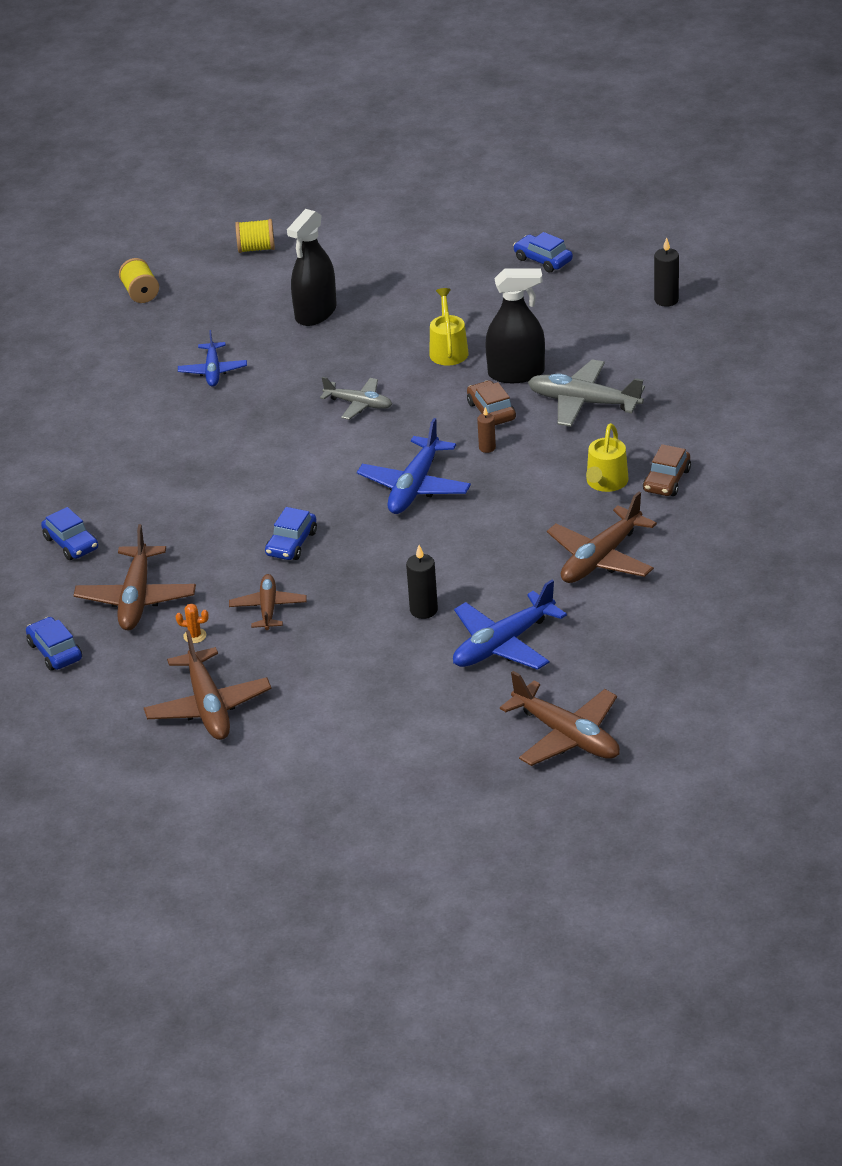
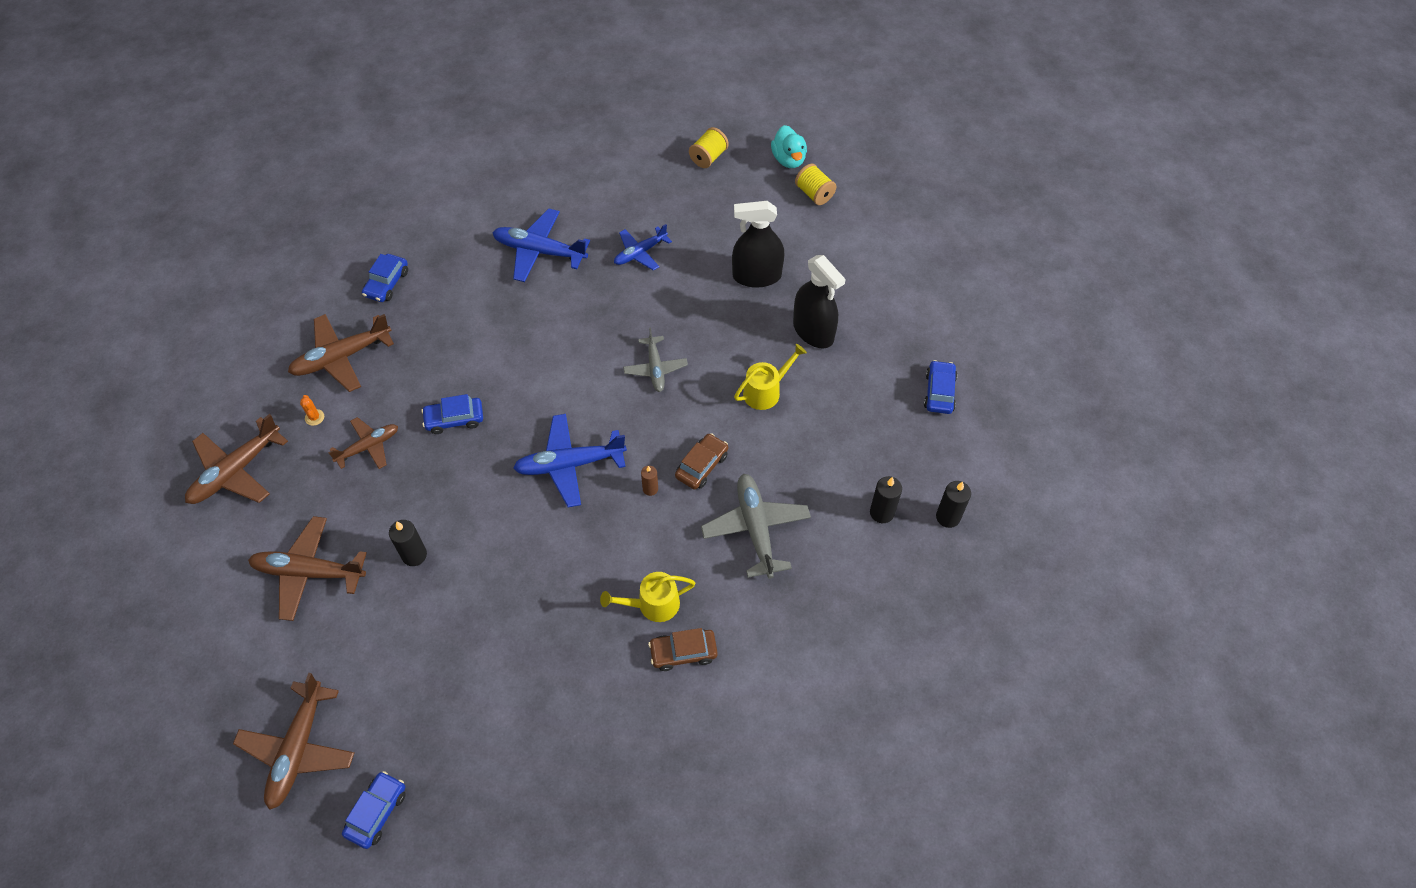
camera: 55 degrees right, 20 degrees up
blue car [26,617,82,671] -> blue car moved to [342,771,406,849]
blue plane [453,580,567,670] -> blue plane moved to [492,209,590,282]
black spray bottle [485,268,545,383] -> black spray bottle moved to [793,255,846,349]
brown plane [547,492,657,583] -> brown plane moved to [248,516,367,621]
none -> turquoise duck [771,125,807,168]
none -> black candle [870,476,902,523]

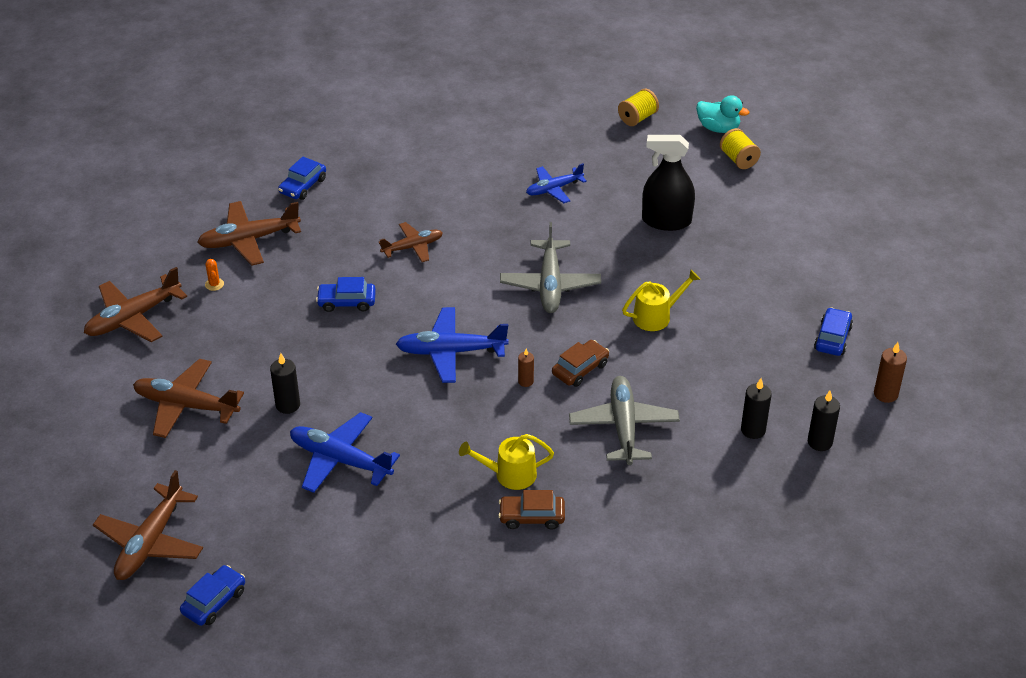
camera: 10 degrees right, 15 degrees down
brown plane [328,417,398,469] -> brown plane moved to [379,222,443,262]
blue plane [492,209,590,282] -> blue plane moved to [290,412,400,493]
grey plane [623,328,688,392] -> grey plane [500,222,601,313], size x1.58
turquoise duck [771,125,807,168] -> turquoise duck turned 60 degrees counterclockwise [696,95,749,133]
black spray bottle [793,255,846,349] -> none
none -> brown candle [874,342,907,403]

